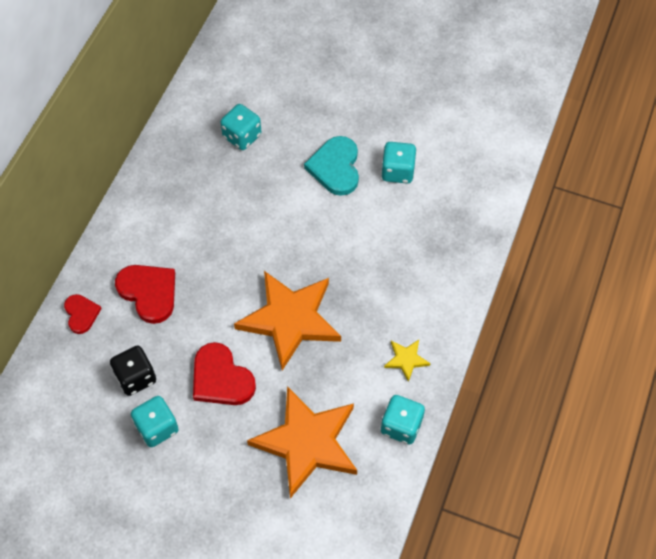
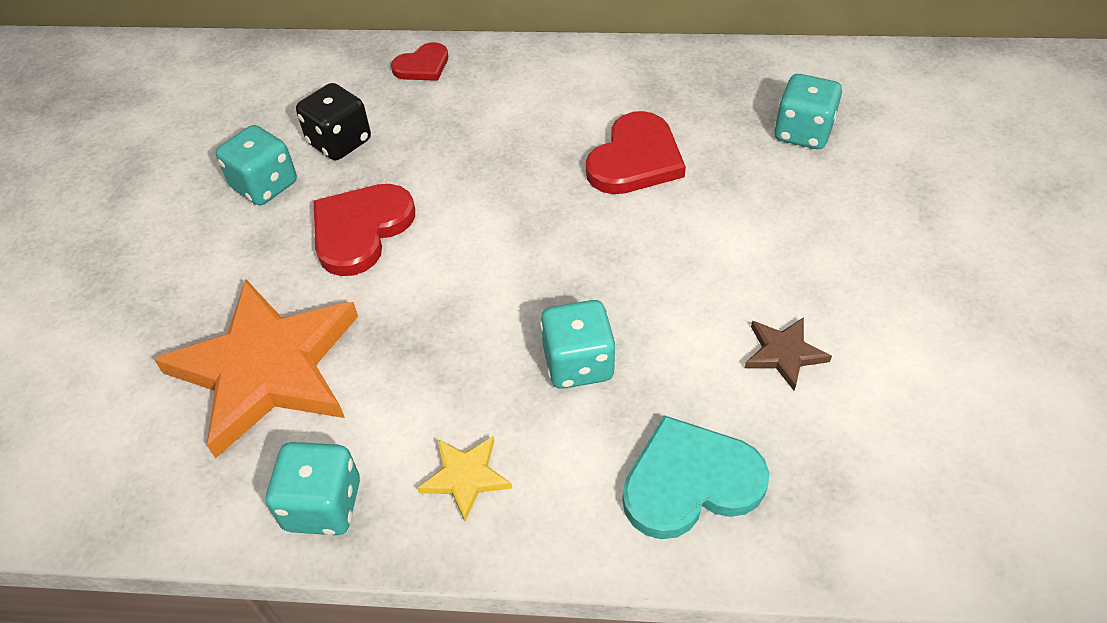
camera: 75 degrees right, 10 degrees down
red heart [115,265,175,324] -> red heart moved to [586,111,686,194]
orange star [234,271,341,371] -> none
turquoise heart [304,136,359,196] -> turquoise heart moved to [622,415,770,539]
turquoise dice [381,142,417,184] -> turquoise dice moved to [540,300,616,389]
none -> brown star [745,317,832,391]

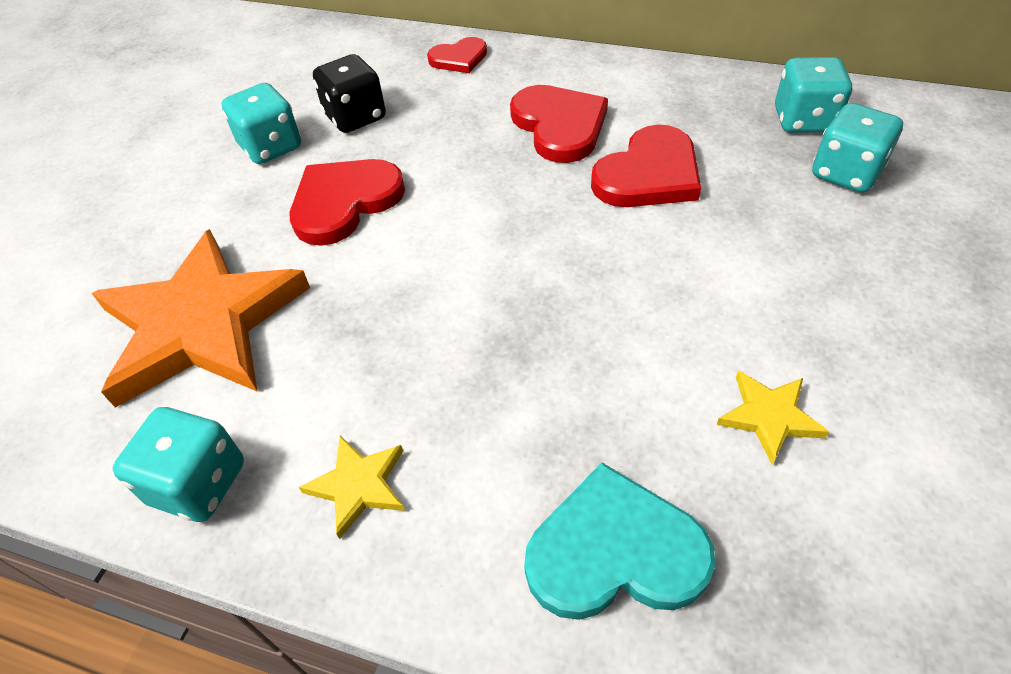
camera: 15 degrees right, 0 degrees up
turquoise dice [540,300,616,389] -> turquoise dice moved to [775,57,852,133]
brown star [745,317,832,391] -> yellow star [717,370,829,465]
none -> red heart [510,85,608,163]

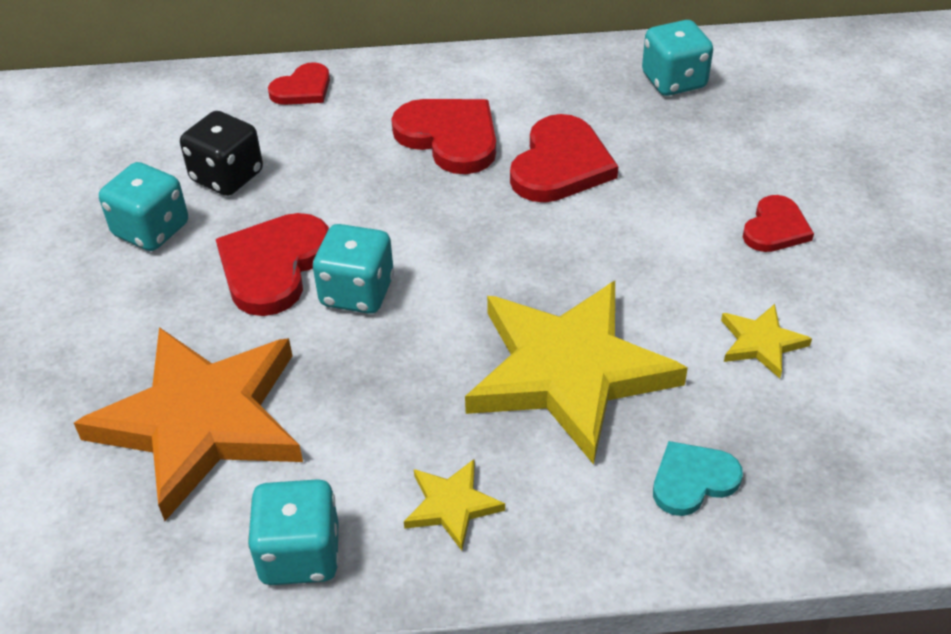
camera: 25 degrees left, 5 degrees down
turquoise heart [524,463,716,620] -> turquoise heart [653,441,743,516], size x0.60
turquoise dice [812,103,903,193] -> turquoise dice moved to [313,224,394,314]
none -> yellow star [465,281,688,465]
none -> red heart [743,195,814,252]

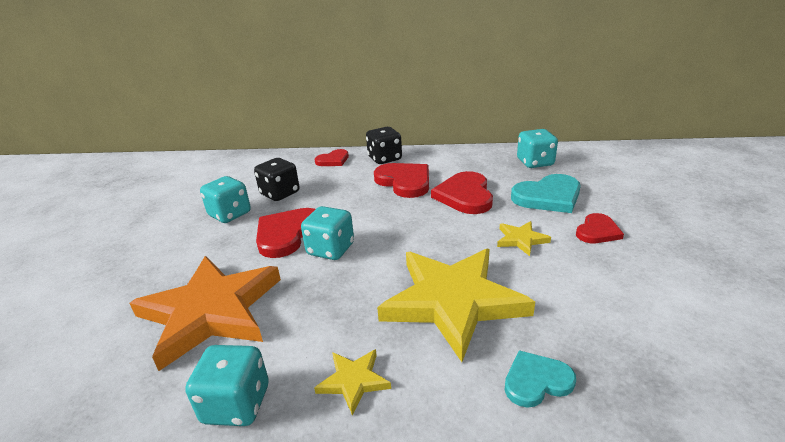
camera: 10 degrees right, 15 degrees down
red heart [510,114,618,203] -> red heart turned 150 degrees clockwise [431,171,493,214]
yellow star [721,304,812,378] -> yellow star moved to [497,221,551,256]
none -> black dice [366,127,402,164]
none -> turquoise heart [511,174,581,213]

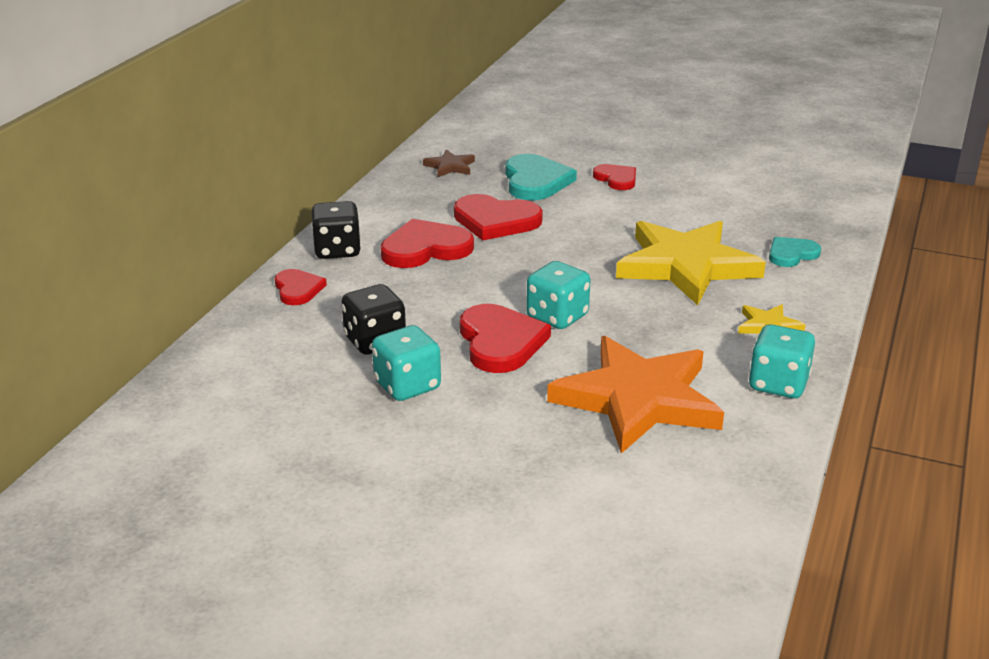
camera: 75 degrees left, 0 degrees up
red heart [256,208,315,258] -> red heart turned 150 degrees counterclockwise [460,304,551,373]
yellow star [497,221,551,256] -> none
turquoise heart [505,350,576,408] -> turquoise heart turned 60 degrees clockwise [769,237,821,267]
turquoise dice [517,129,558,168] -> brown star [423,149,475,177]

